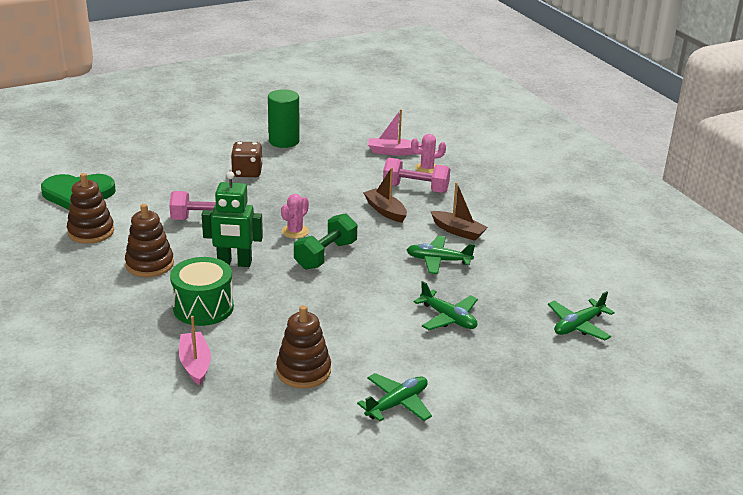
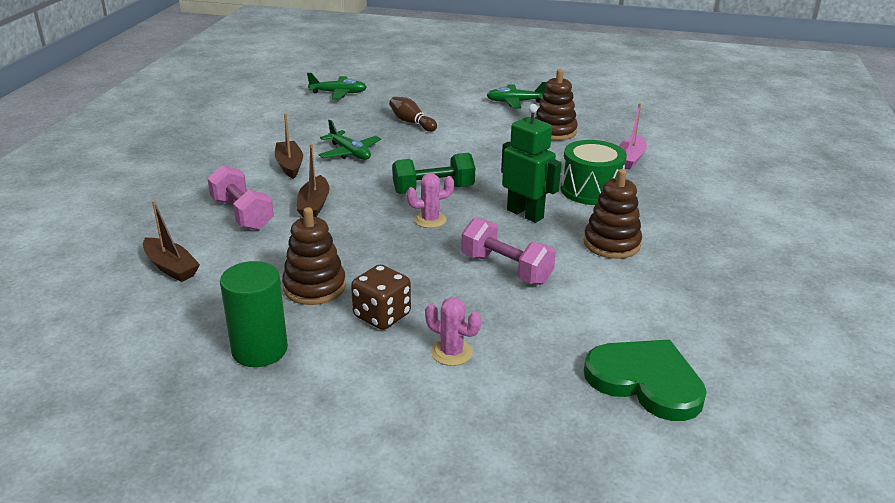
camera: 140 degrees left, 0 degrees up
brown stacking toy [67,173,114,244] -> brown stacking toy moved to [282,207,346,305]
pink boat [368,109,422,155] -> brown boat [143,201,200,282]
pink cactus [411,134,446,174] -> pink cactus moved to [425,297,481,366]
green plane [413,281,478,330] -> brown bowling pin [389,97,437,132]

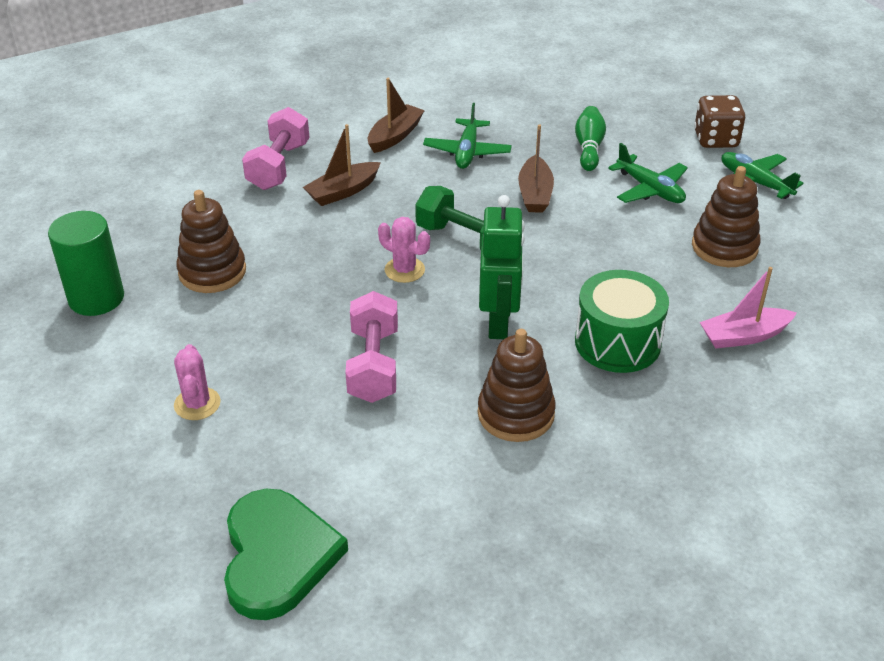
camera: 50 degrees right, 10 degrees up
brown boat [143,201,200,282] -> brown boat moved to [518,124,554,213]
green plane [307,73,367,99] -> green plane moved to [608,143,688,203]
brown dice [351,265,411,330] -> brown dice moved to [694,95,745,148]
brown bowling pin [389,97,437,132] -> green bowling pin [575,106,606,171]

